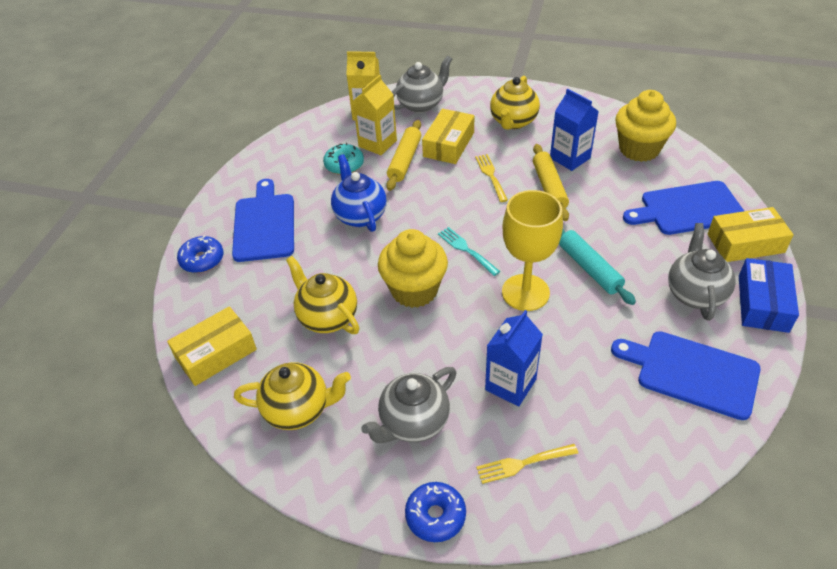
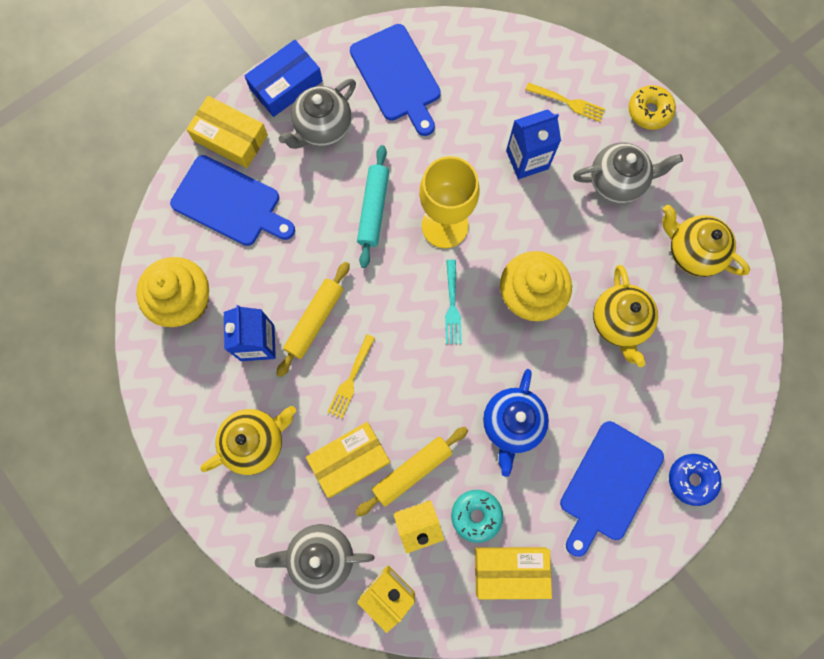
camera: 145 degrees left, 30 degrees up
yellow box [167,306,257,386] -> yellow box moved to [475,547,552,599]
blue donut [405,482,466,542] -> yellow donut [629,85,676,130]

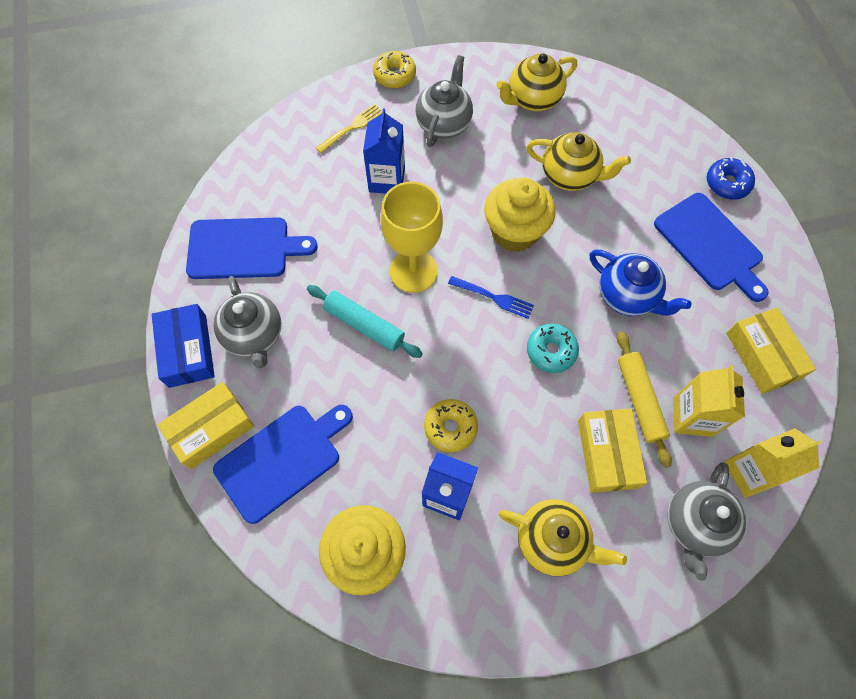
camera: 65 degrees left, 10 degrees down
yellow teapot [201,406,296,475] -> yellow teapot turned 120 degrees clockwise [498,499,627,576]
yellow rolling pin [276,262,350,377] -> yellow donut [424,399,478,452]
yellow fork [327,334,375,419] -> none
turquoise fork [445,260,462,344] -> blue fork [448,276,534,319]
turquoise donut [451,490,503,543] -> turquoise donut moved to [527,324,579,373]
yellow box [475,547,552,599] -> yellow box turned 45 degrees counterclockwise [726,307,816,394]

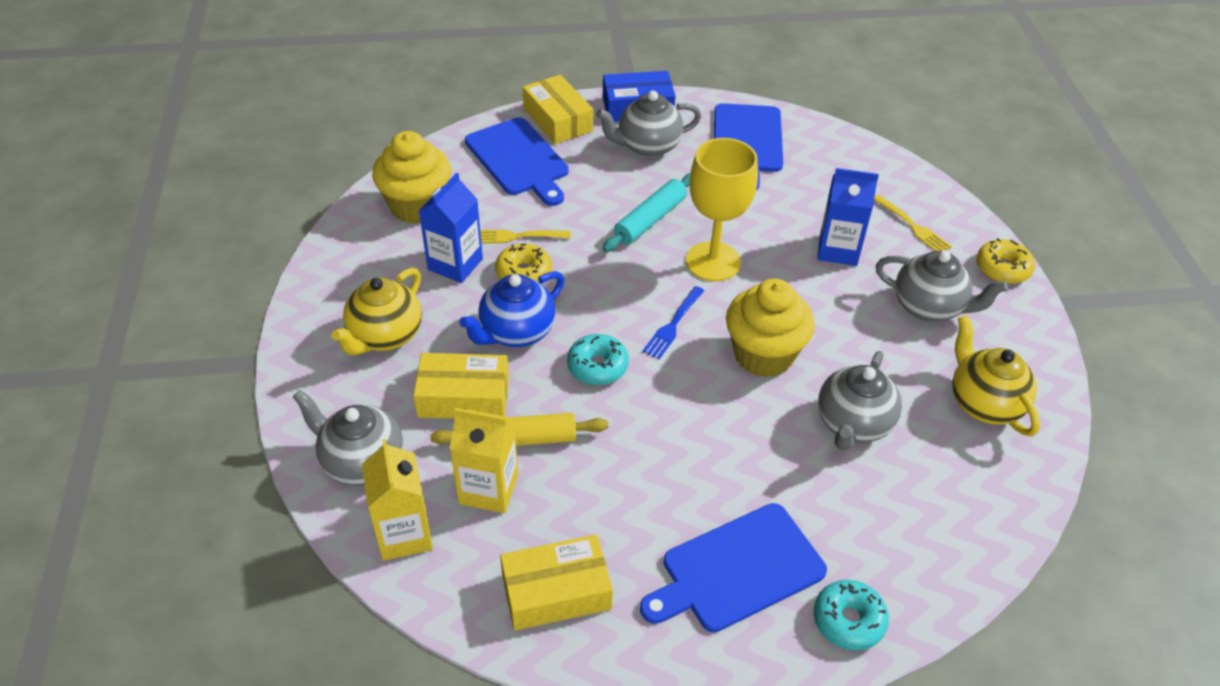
camera: 95 degrees right, 20 degrees down
yellow teapot [526,132,631,191] -> grey teapot [818,351,902,451]
blue teapot [590,250,691,316] -> blue teapot moved to [459,271,565,347]
blue donut [707,157,755,200] -> turquoise donut [814,580,889,651]
none -> yellow fork [480,230,571,243]

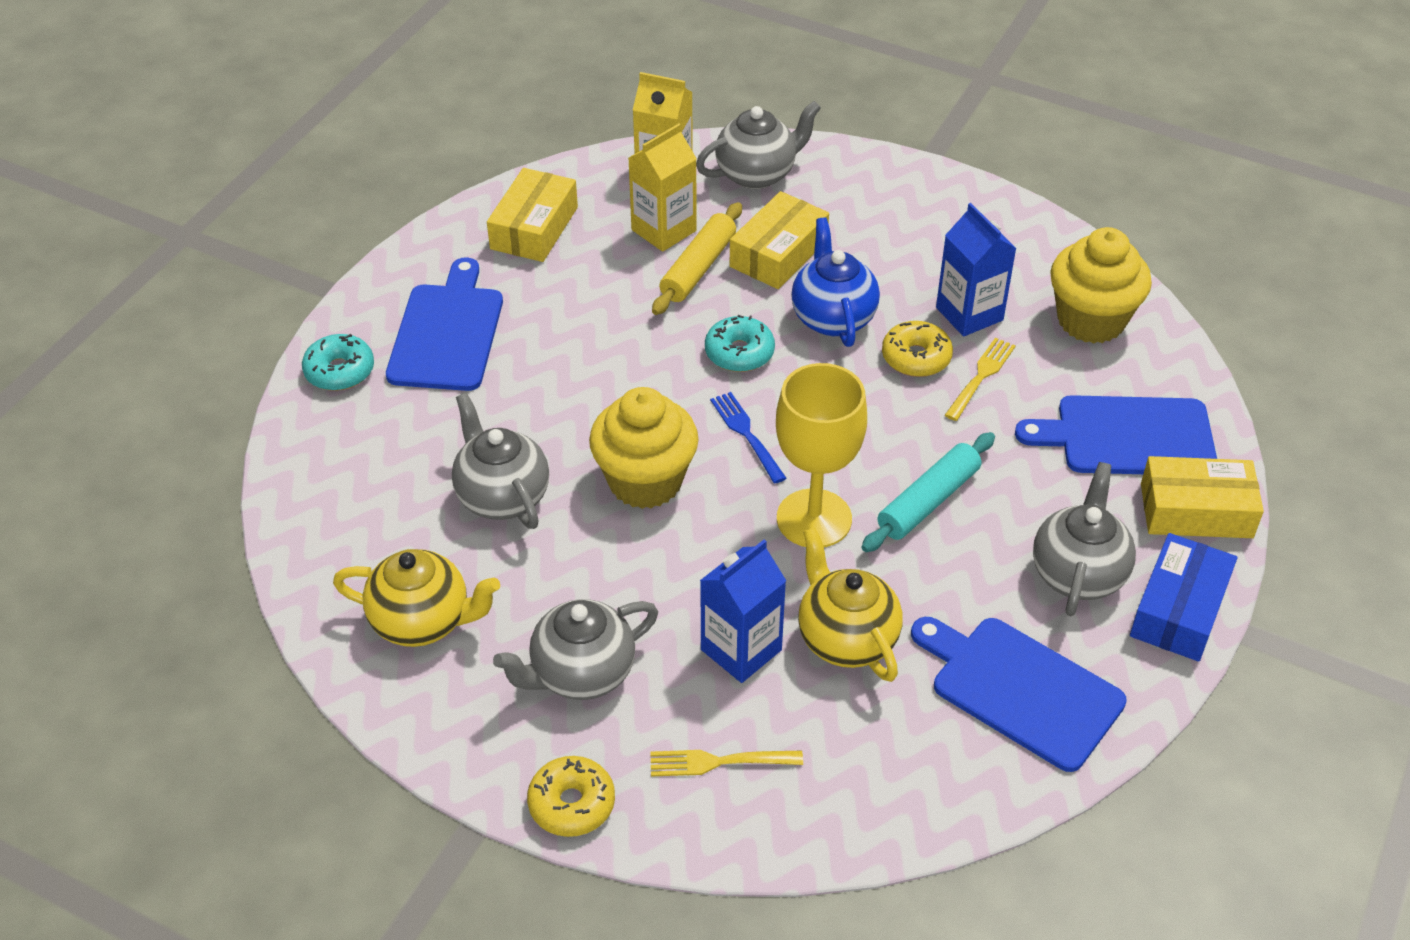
camera: 125 degrees right, 0 degrees up
yellow teapot [331,268,422,356] -> yellow teapot moved to [798,527,903,682]
turquoise rolling pin [602,173,690,252] -> turquoise rolling pin turned 60 degrees clockwise [862,432,995,552]

